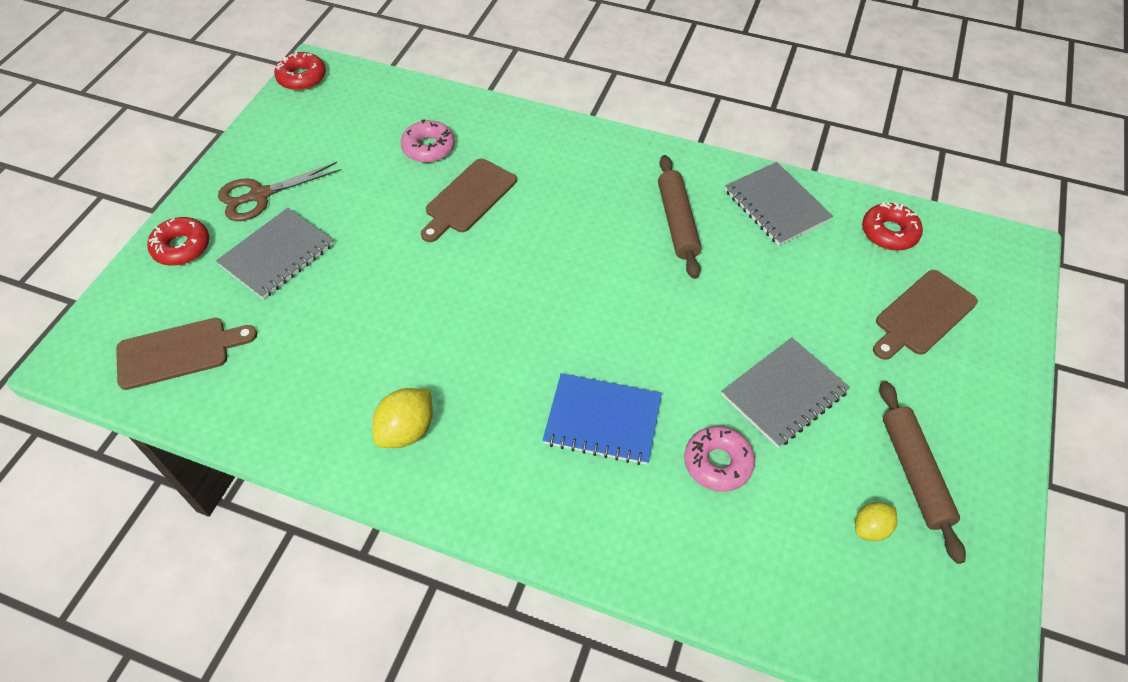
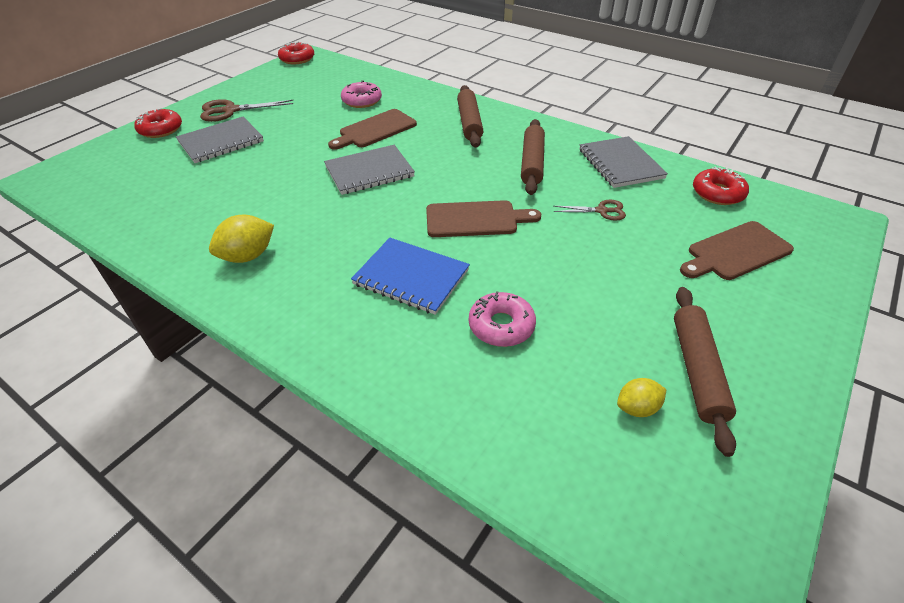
camera: 15 degrees right, 10 degrees down
brown cutting board [116,318,257,390] -> brown cutting board moved to [426,200,541,237]
grey notebook [721,337,850,448] -> grey notebook moved to [324,145,415,195]
none -> brown rolling pin [457,85,483,148]
none -> brown scissors [554,200,626,221]

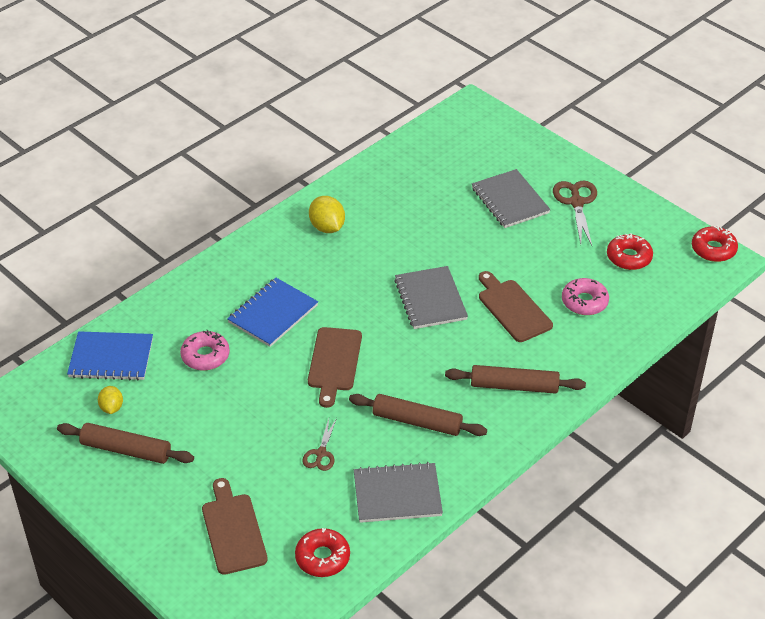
camera: 100 degrees right, 0 degrees up
red donut [134,108,182,138] -> red donut moved to [607,233,653,270]
none -> blue notebook [67,331,153,381]

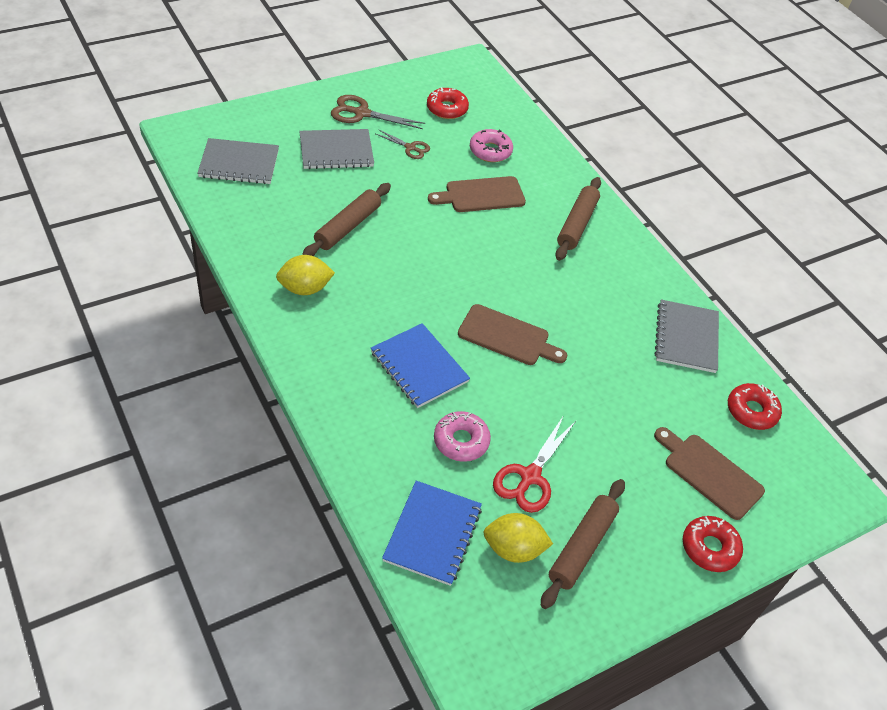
camera: 80 degrees left, 5 degrees up
yellow lemon [98,386,123,414] -> yellow lemon [483,513,553,563], size x1.59
brown cutting board [202,478,268,575] -> brown cutting board turned 45 degrees clockwise [654,427,765,520]
brown scissors [302,418,337,471] -> brown scissors moved to [376,130,430,159]
brown rolling pin [349,394,487,436] -> brown rolling pin moved to [302,183,391,256]
grey notebook [394,266,468,329] -> grey notebook moved to [197,138,279,184]
red donut [692,226,738,262] -> red donut moved to [683,516,743,572]
none -> red scissors [493,415,576,513]

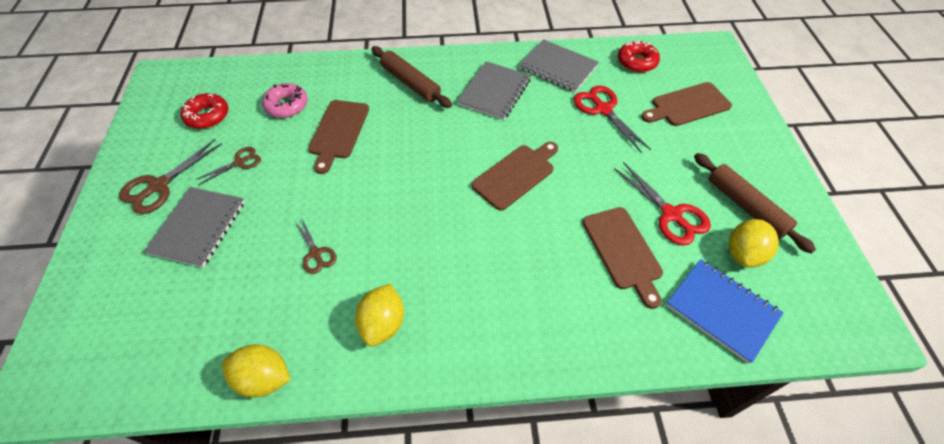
camera: 60 degrees left, 5 degrees up
grey notebook [197,138,279,184] -> grey notebook moved to [457,61,531,120]
brown rolling pin [302,183,391,256] -> brown scissors [295,219,336,274]
blue notebook [371,323,470,408] -> none
pink donut [434,411,491,462] -> brown cutting board [583,207,663,309]
red donut [683,516,743,572] -> none
none -> yellow lemon [222,344,291,397]
none -> red scissors [574,86,651,153]

